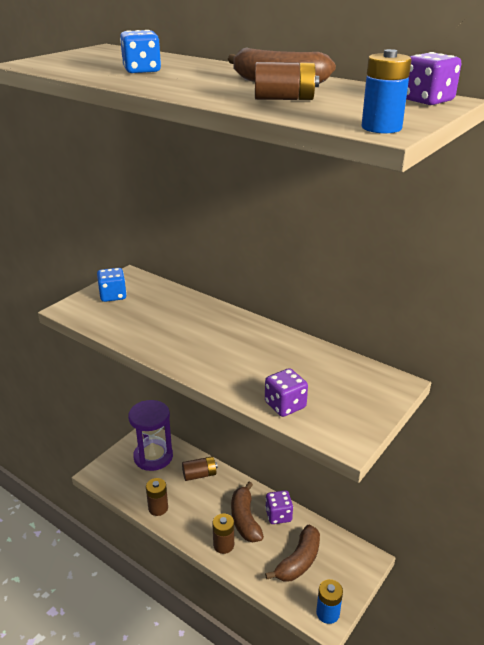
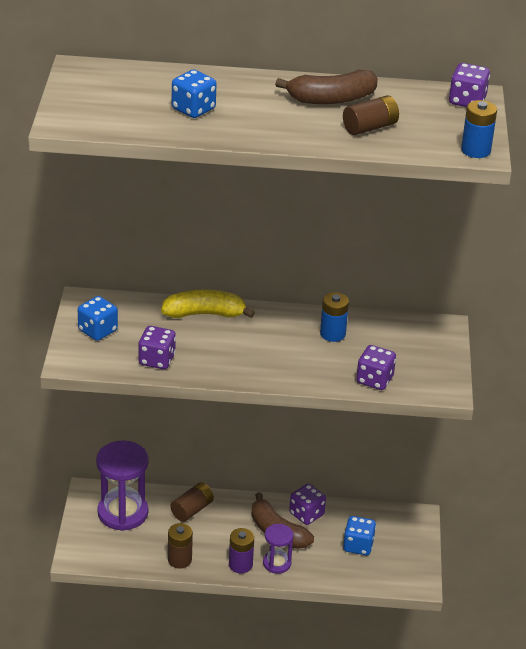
camera: 35 degrees left, 5 degrees up
brown battery [212,514,234,554] -> purple hourglass [263,524,294,574]
brown banana [265,525,320,581] -> blue dice [343,516,376,555]
blue battery [316,579,343,624] -> blue battery moved to [320,292,349,342]
none -> purple dice [138,326,176,369]
none -> yellow banana [161,290,255,318]
none -> purple battery [229,528,254,573]

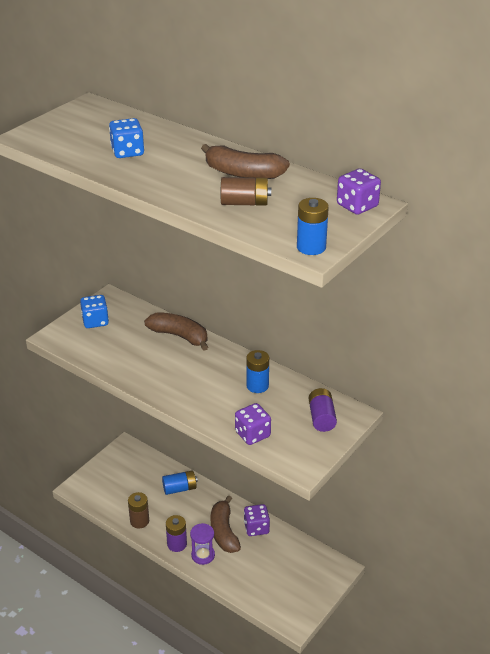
camera: 35 degrees right, 0 degrees up
purple hourglass [96,441,149,531] -> none
purple dice [138,326,176,369] -> none
yellow banana [161,290,255,318] -> brown banana [144,312,208,351]
brown battery [170,482,214,522] -> blue battery [162,470,198,495]
blue dice [343,516,376,555] -> none
none -> purple battery [309,388,337,432]

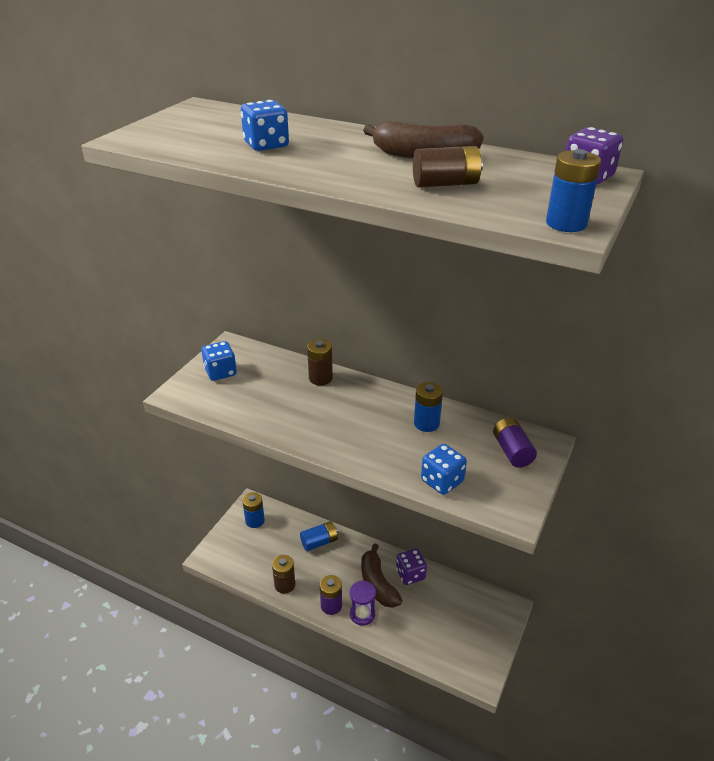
camera: 10 degrees left, 0 degrees up
brown banana [144,312,208,351] -> brown battery [307,339,333,385]
purple dice [235,403,271,445] -> blue dice [421,444,467,495]
none -> blue battery [242,492,265,528]

